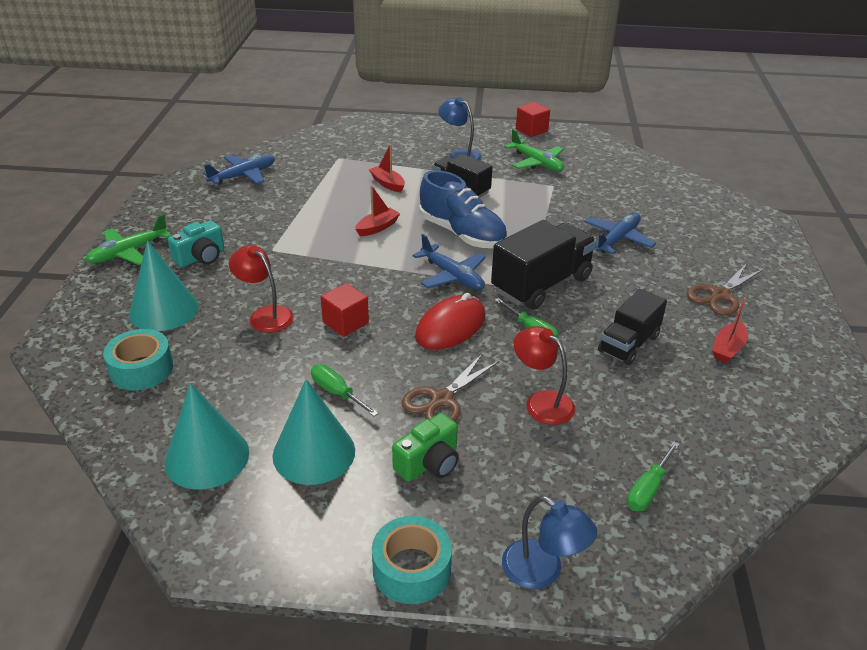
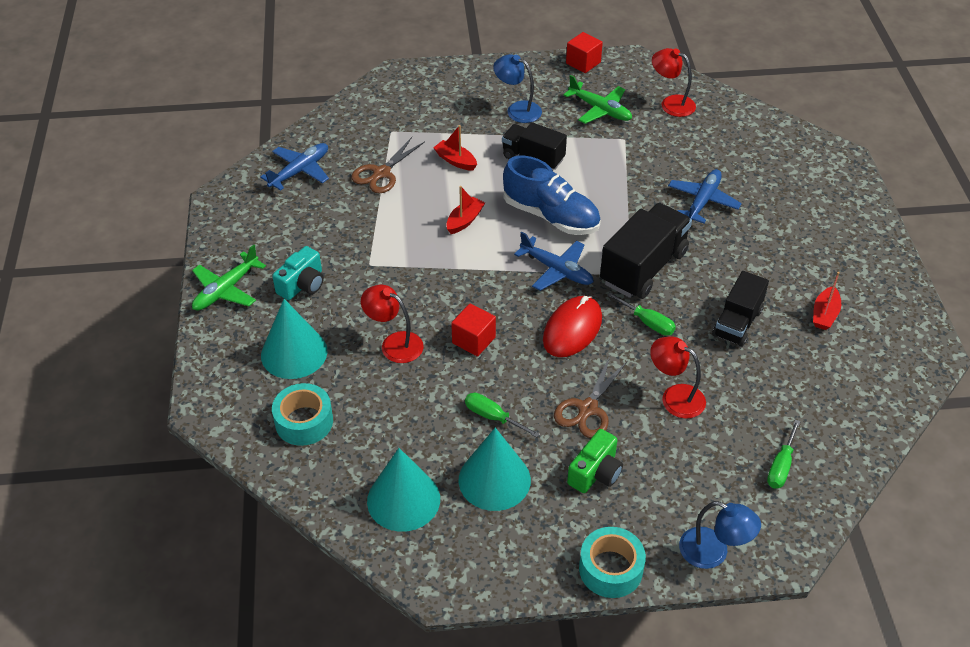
camera: 10 degrees left, 10 degrees up
brown scissors [686,263,763,315] -> brown scissors moved to [351,137,425,193]
none -> red lamp [652,48,696,117]

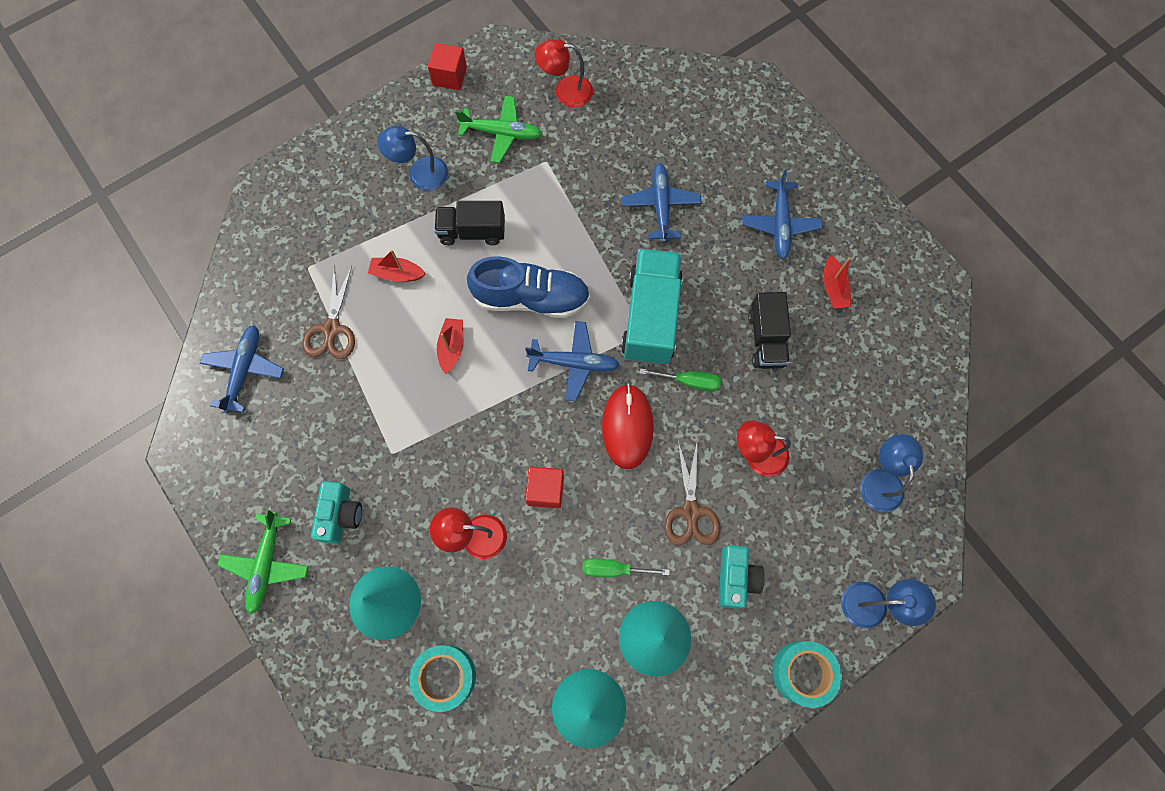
camera: 30 degrees left, 25 degrees up
green camera [567,429,623,493] -> turquoise camera [719,545,764,609]
black truck [600,203,692,299] -> turquoise truck [621,249,683,365]
green screwdriver [767,420,801,489] -> blue lamp [860,434,923,512]
none -> blue plane [742,170,822,259]

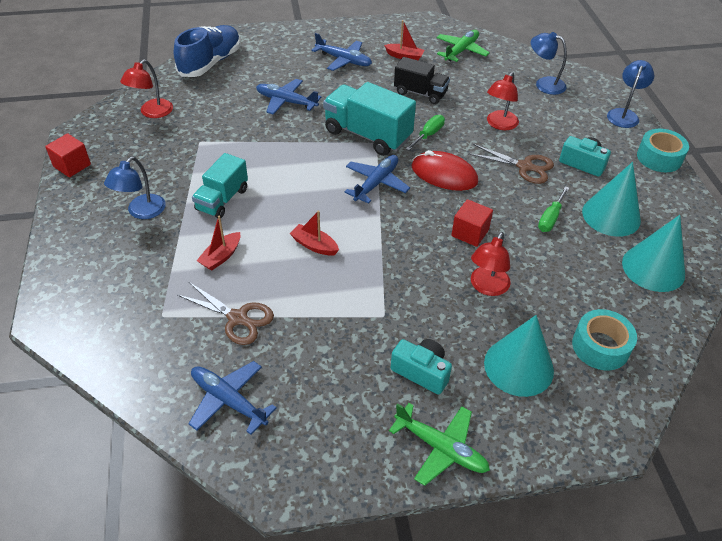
camera: 65 degrees left, 25 degrees down
black truck [434,201,505,245] -> turquoise truck [192,153,248,218]
green plane [455,96,542,163] -> green plane moved to [437,30,490,62]
blue shoe [467,256,590,318] -> blue shoe moved to [174,25,241,77]

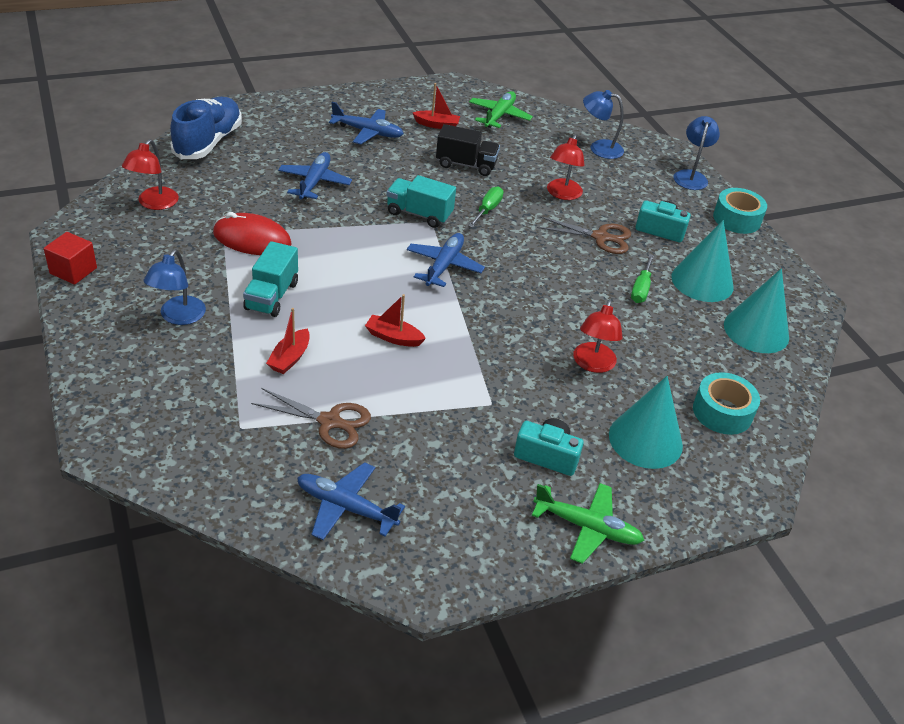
camera: 15 degrees left, 5 degrees down
blue plane [256,79,321,115] -> blue plane turned 90 degrees clockwise [278,152,352,199]
turquoise truck [323,82,416,156] -> turquoise truck [386,175,456,228], size x0.64
red mouse [411,150,478,191] -> red mouse moved to [213,212,292,255]
red cube [451,199,493,247] -> none

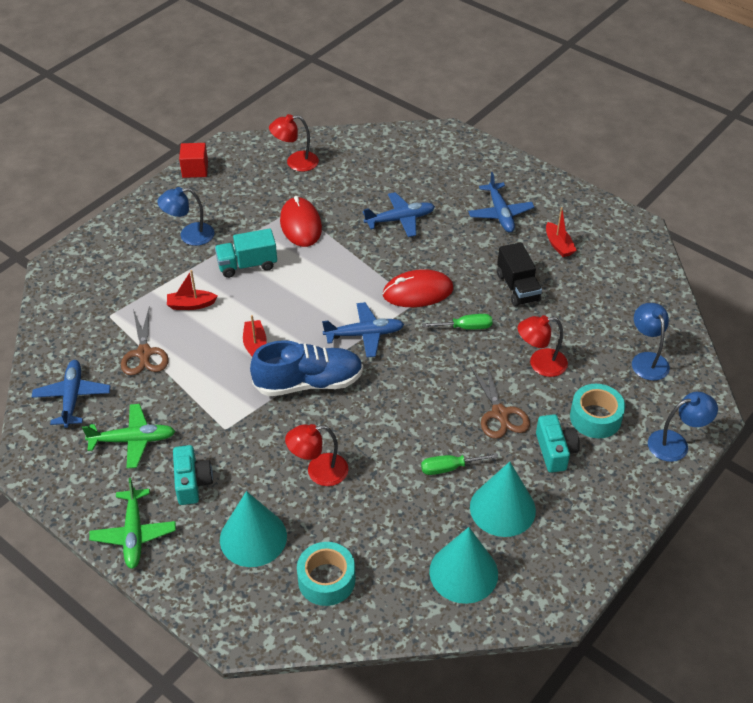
camera: 65 degrees right, 5 degrees up
blue shoe [170,97,242,159] -> blue shoe moved to [250,340,363,396]
turquoise truck [386,175,456,228] -> red mouse [383,269,453,307]
green plane [469,91,533,128] -> green plane moved to [82,404,175,469]
turquoise tape [713,188,767,234] -> turquoise tape moved to [570,384,625,438]

